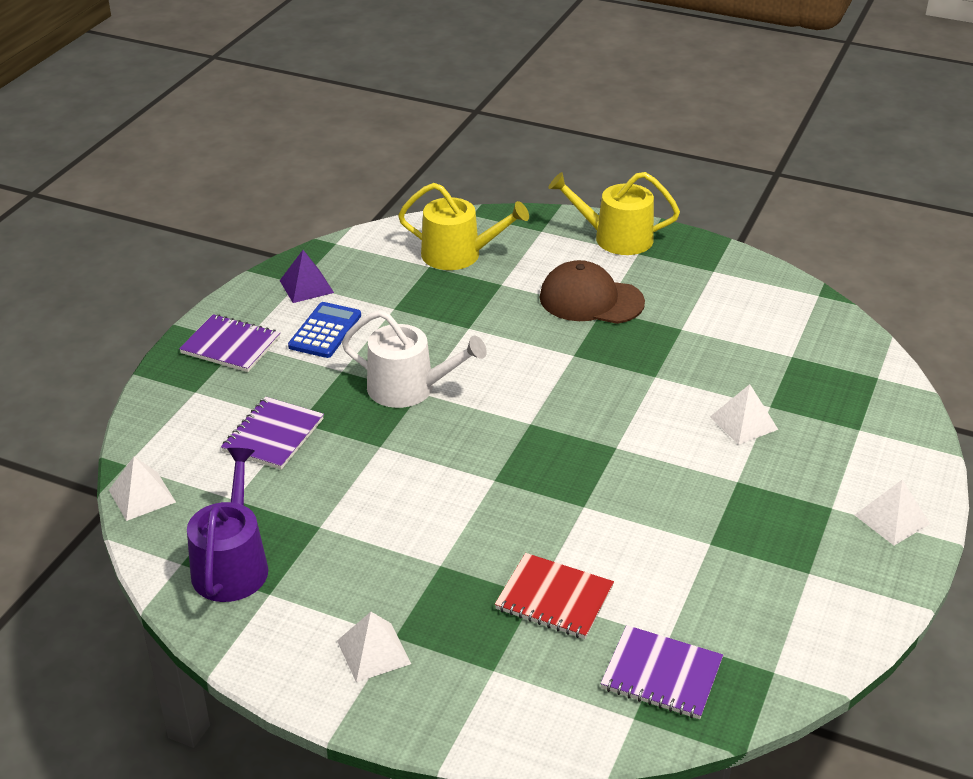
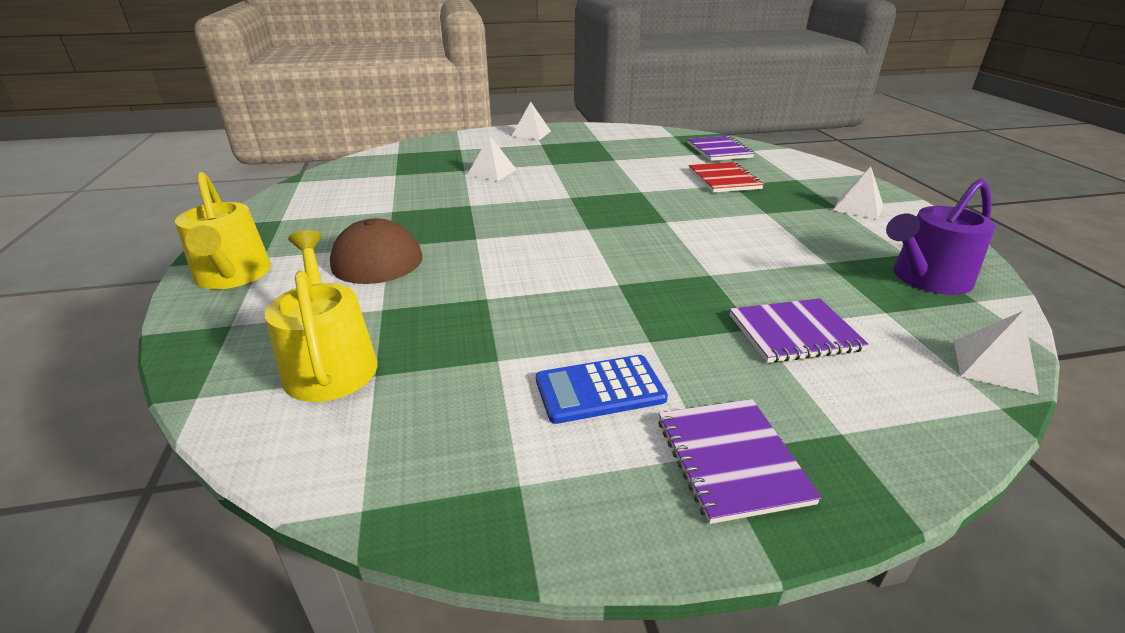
camera: 125 degrees left, 5 degrees down
purple pyramid [280,250,334,303] -> none
white watering can [342,310,487,408] -> none

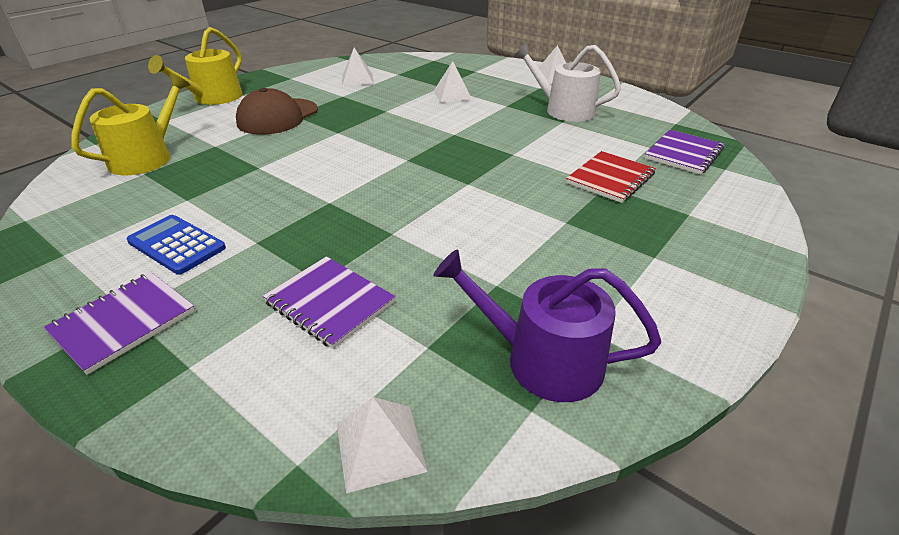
camera: 50 degrees right, 5 degrees up
white pyramid [833,167,883,220] -> white pyramid moved to [342,47,374,86]
none -> white watering can [514,43,621,122]

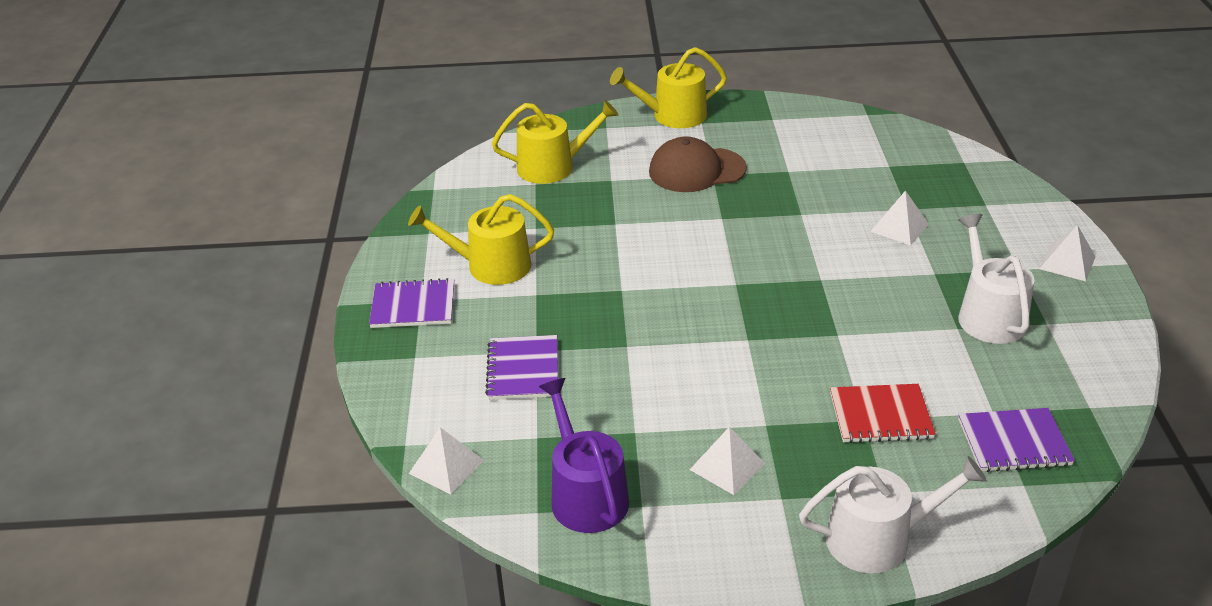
camera: 50 degrees right, 0 degrees up
blue calculator [127,215,226,275] -> yellow watering can [408,194,554,285]
white pyramid [342,47,374,86] -> white pyramid moved to [690,427,765,495]
none -> white watering can [799,456,987,573]

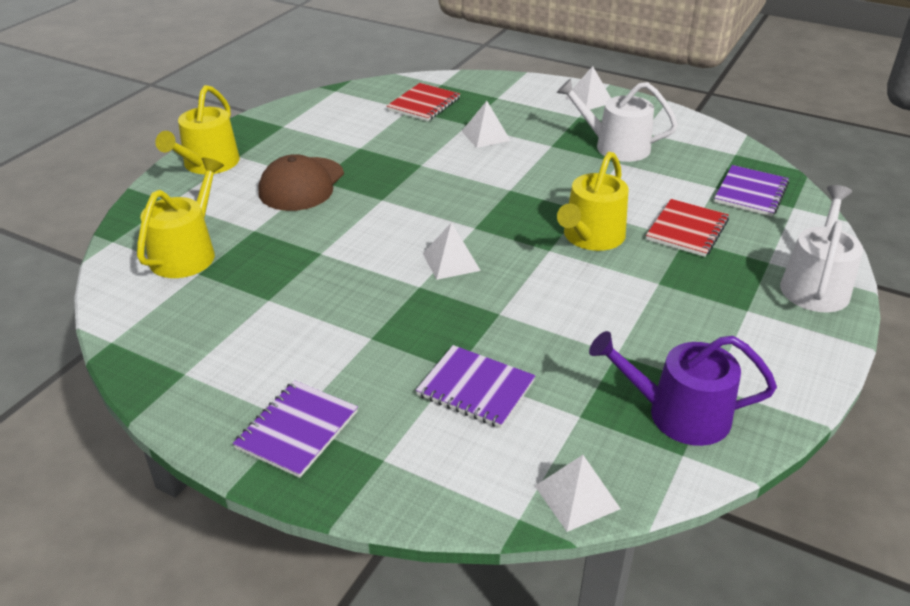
camera: 60 degrees left, 0 degrees up
yellow watering can [408,194,554,285] -> yellow watering can moved to [557,152,629,251]
white pyramid [690,427,765,495] -> white pyramid moved to [423,223,481,280]
none -> red notebook [387,83,460,121]

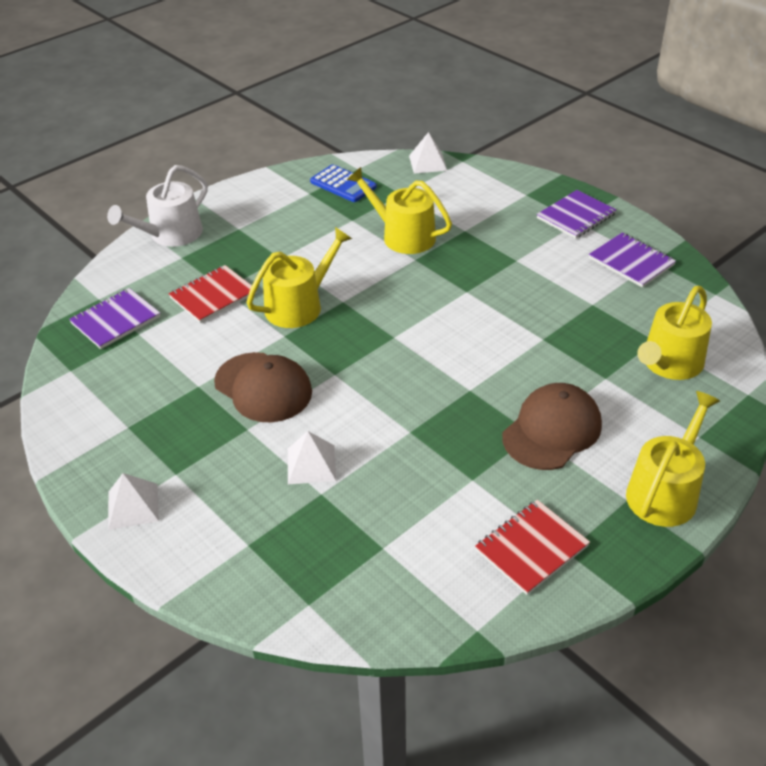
camera: 160 degrees left, 5 degrees up
red notebook [387,83,460,121] -> red notebook moved to [475,500,590,595]
purple notebook [416,345,535,428] -> purple notebook moved to [589,233,676,287]
white pyramid [423,223,481,280] -> none
white watering can [557,79,678,162] -> none
purple watering can [589,331,777,446] -> blue calculator [310,164,377,202]
none -> brown cap [214,352,312,422]
none -> yellow watering can [347,167,452,254]

